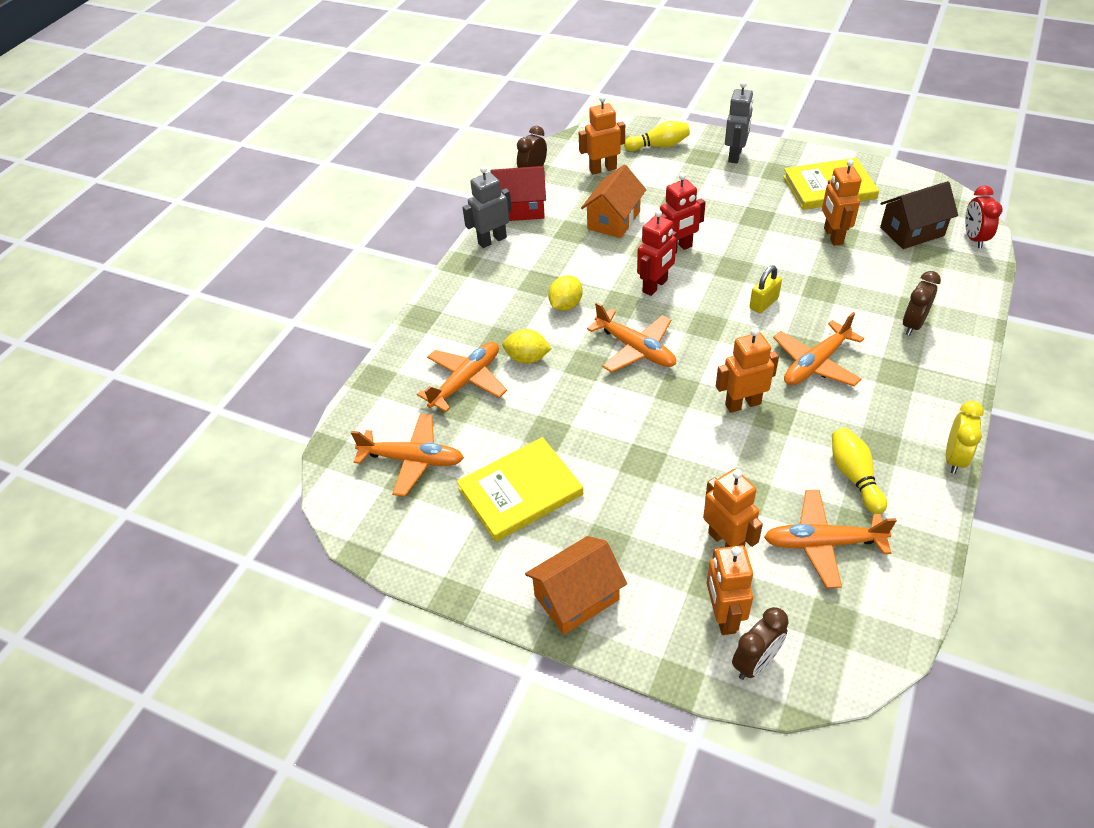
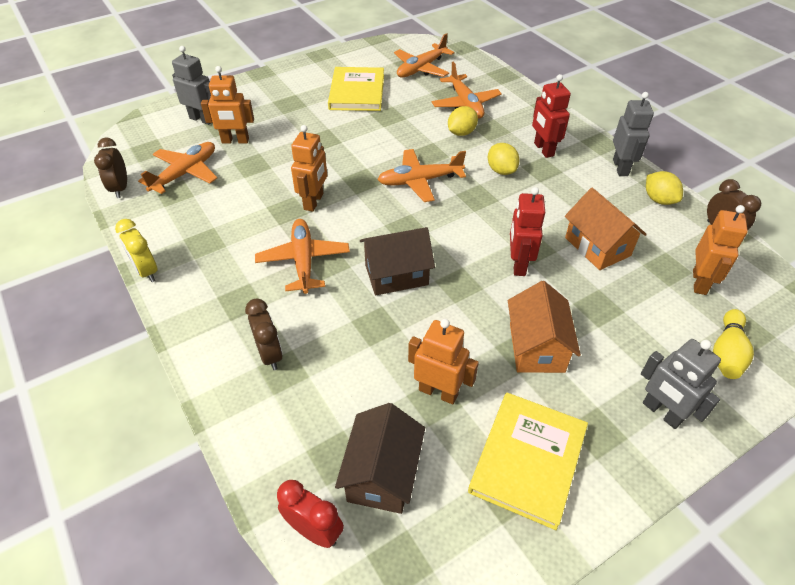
camera: 120 degrees right, 0 degrees up
red house [491,166,546,221] -> yellow lemon [646,171,683,205]
orange house [525,536,627,635] -> orange house moved to [508,281,581,373]
red robot [637,210,677,296] -> red robot moved to [532,74,571,158]
orange robot [707,545,753,635] -> grey robot [172,46,211,125]
brown clock [732,607,789,680] -> brown clock moved to [94,137,127,198]
yellow padlock [750,265,782,313] -> brown house [360,227,435,296]
yellow bowling pin [832,428,887,514] -> none

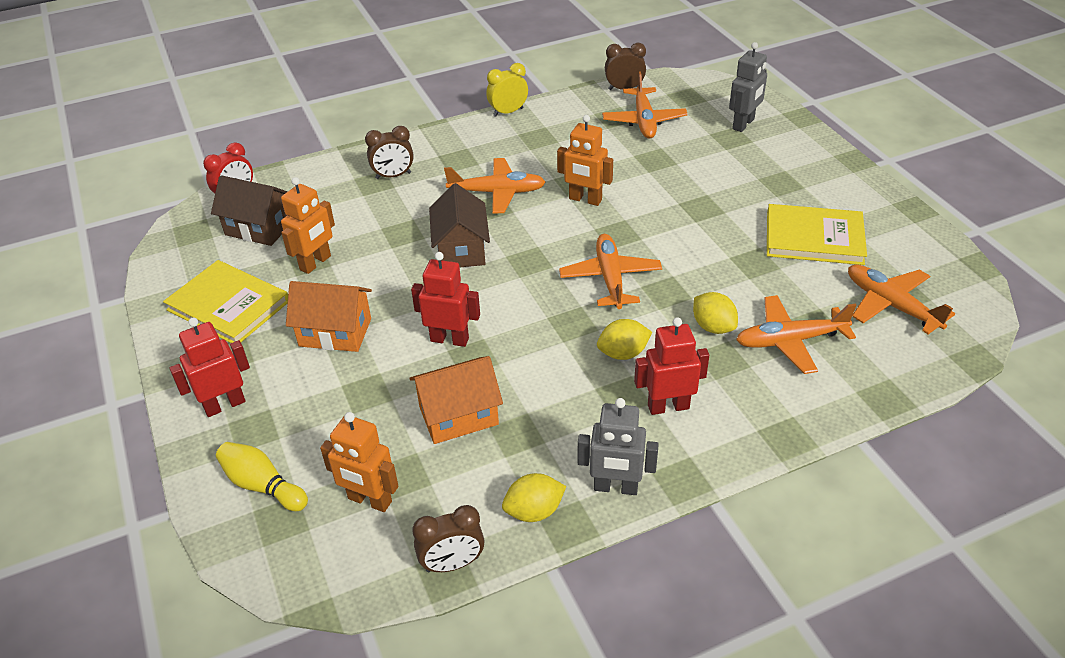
camera: 100 degrees right, 5 degrees down
orange plane [138,142,217,194] -> orange plane turned 45 degrees clockwise [602,71,688,139]
orange robot [201,66,254,144] -> none
grey robot [641,339,721,429] -> red robot [169,318,250,417]

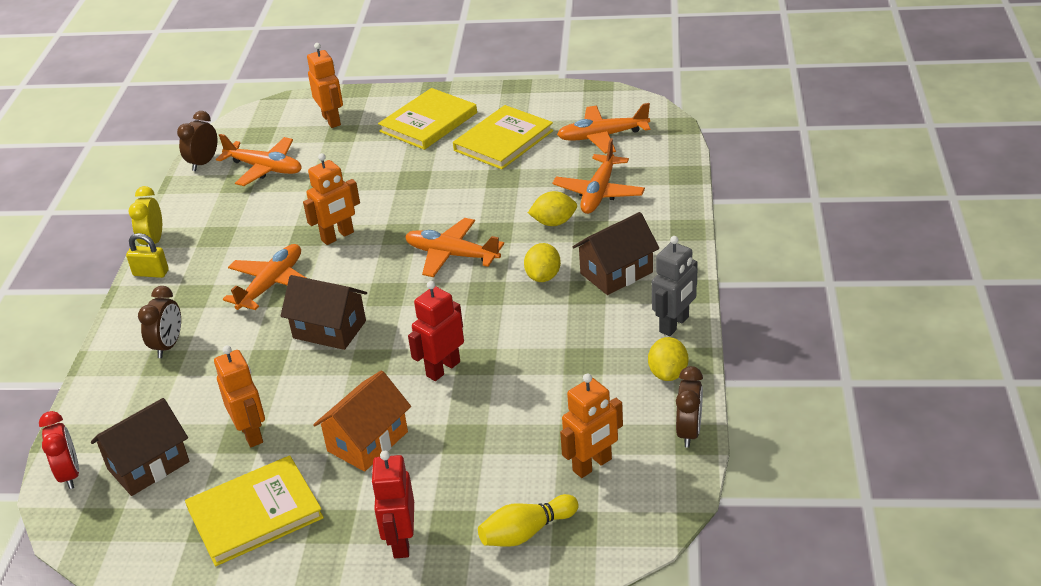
camera: 60 degrees left, 5 degrees down
orange house [409,356,503,444] -> none
red robot [634,317,709,415] -> brown house [573,212,659,295]
grey robot [729,42,767,132] -> orange robot [307,43,343,128]
none -> yellow padlock [126,233,169,278]
none -> yellow book [378,88,477,150]

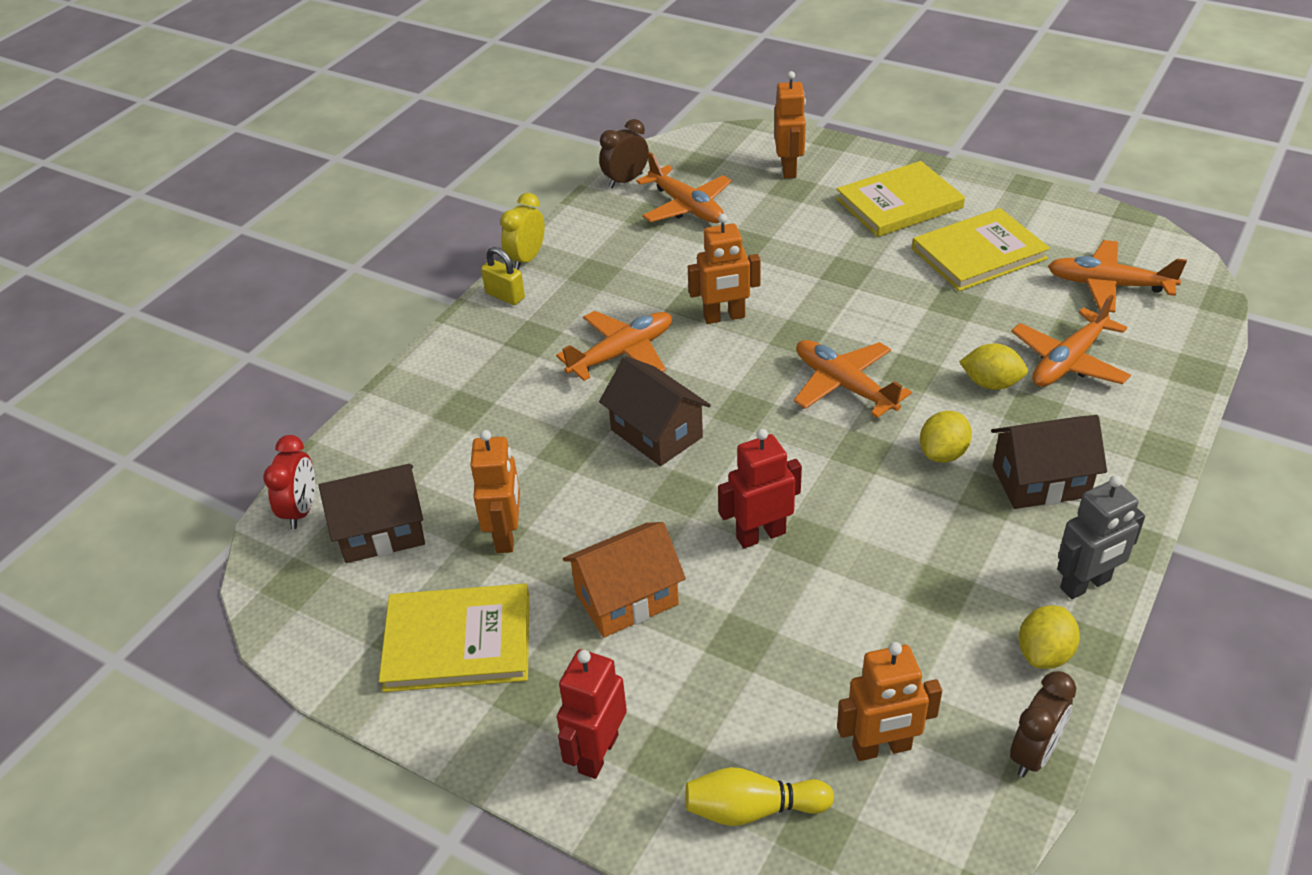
camera: 25 degrees right, 5 degrees up
brown clock [138,286,181,358] -> none

